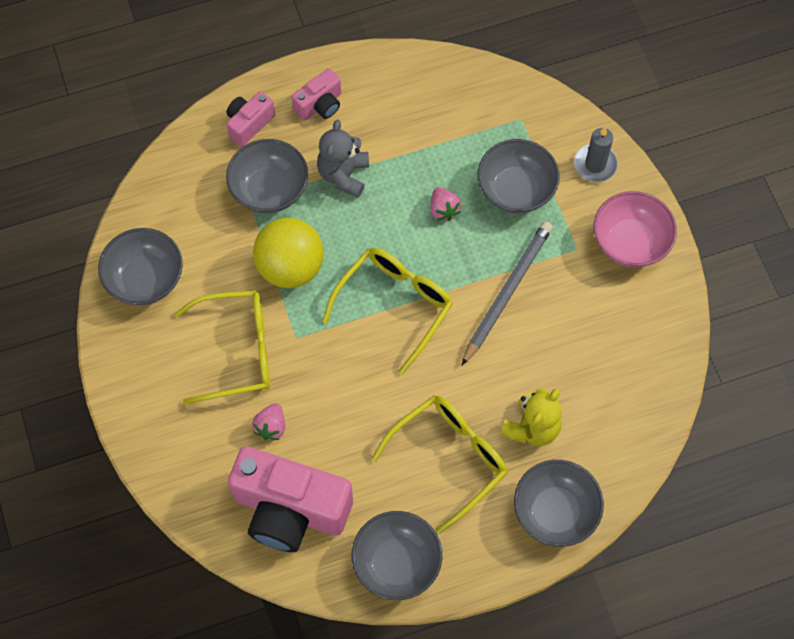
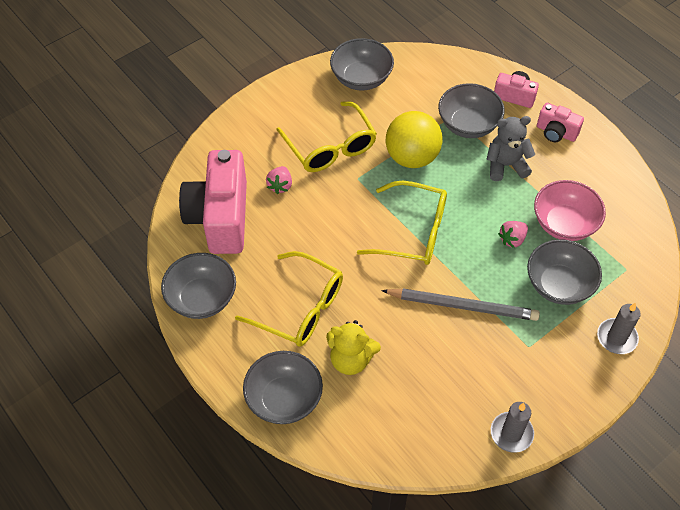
camera: 70 degrees right, 10 degrees down
pink strawberry [252,403,285,440] -> pink strawberry turned 75 degrees counterclockwise [266,166,292,194]
pink bowl [594,191,677,267] -> pink bowl moved to [534,180,606,241]
none -> grey candle [491,402,534,453]

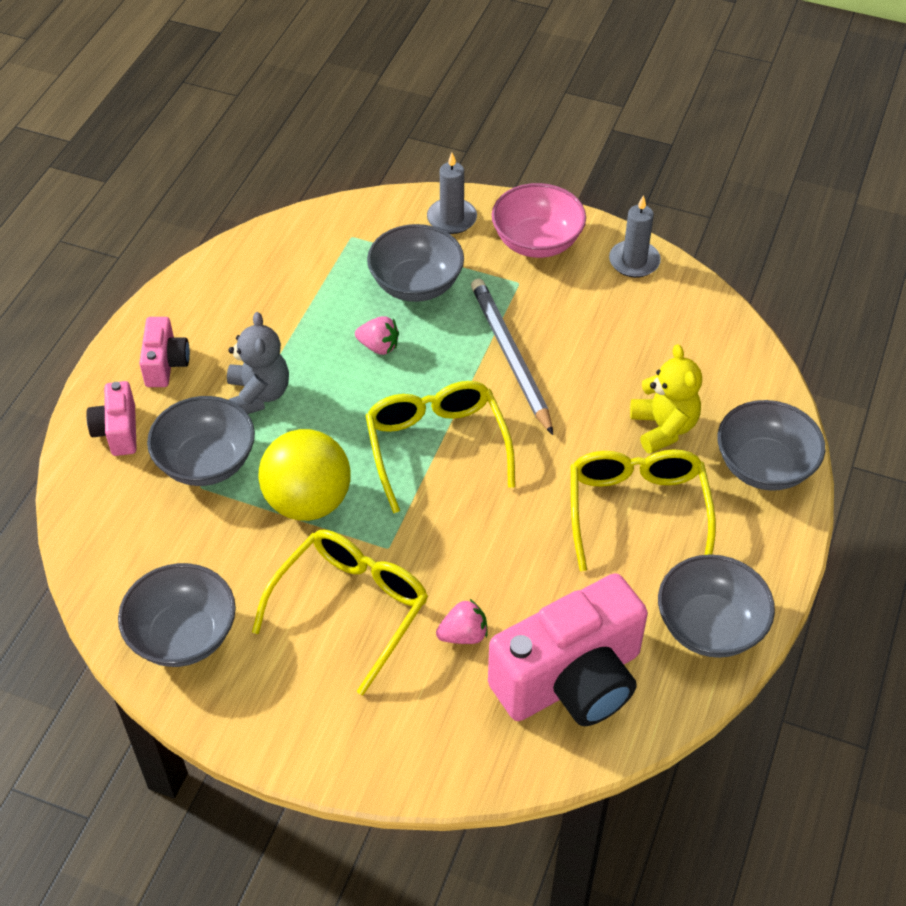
camera: 120 degrees left, 5 degrees down
grey teddy bear [486,116,536,181] -> grey teddy bear turned 150 degrees counterclockwise [227,312,289,414]
pink bowl [534,180,606,241] -> pink bowl moved to [492,183,586,258]

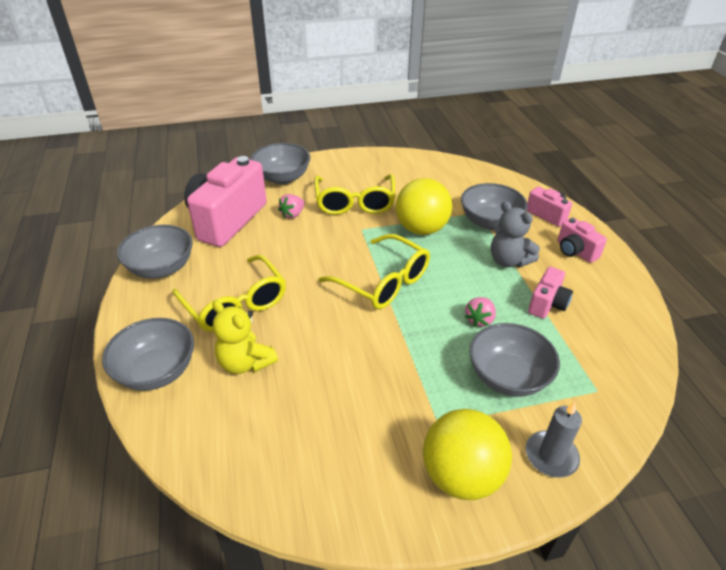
camera: 145 degrees right, 10 degrees down
grey bowl [118,563,236,667] -> grey bowl moved to [250,143,310,185]
pink strawberry [355,316,399,355] -> pink strawberry turned 45 degrees counterclockwise [465,297,496,327]
grey pencil [471,279,553,435] -> none
pink bowl [492,183,586,258] -> yellow ball [423,409,512,500]
grey candle [609,195,661,278] -> none
none -> pink camera [528,267,573,319]

